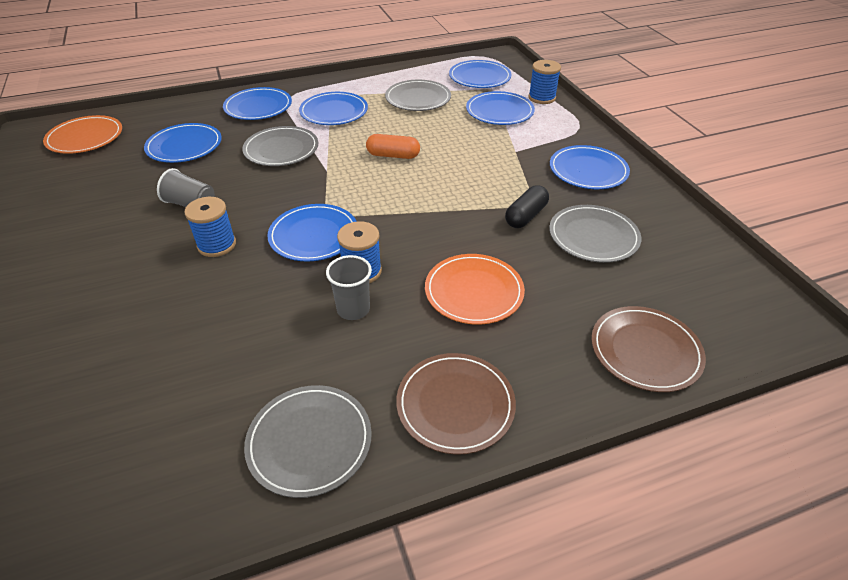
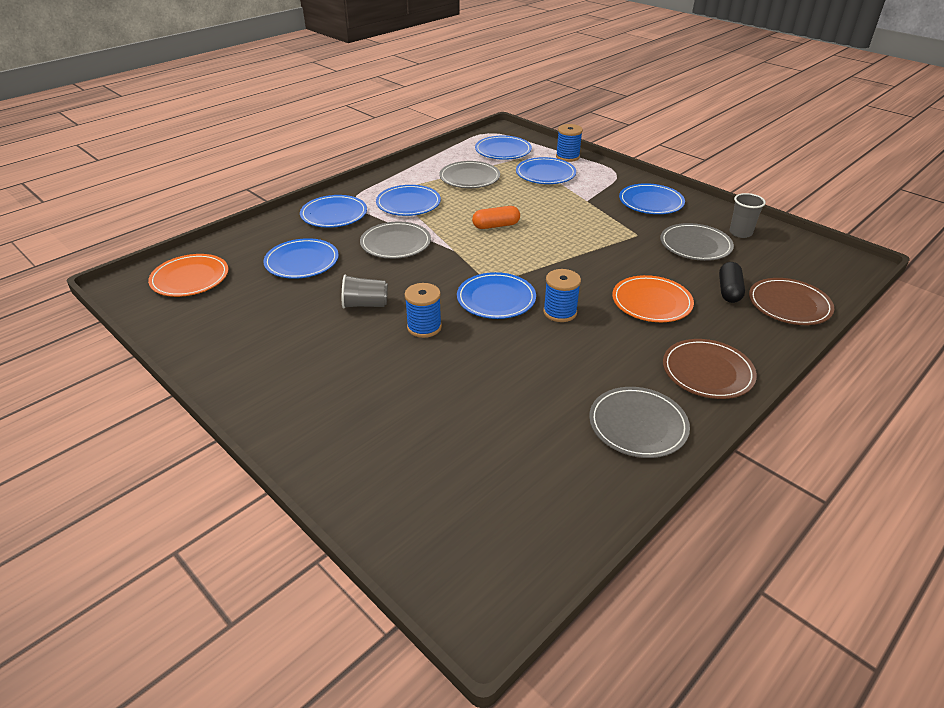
camera: 25 degrees left, 5 degrees down
grey cup [326,255,372,320] -> grey cup moved to [729,193,766,238]
black capsule [505,185,549,228] -> black capsule moved to [719,262,745,303]

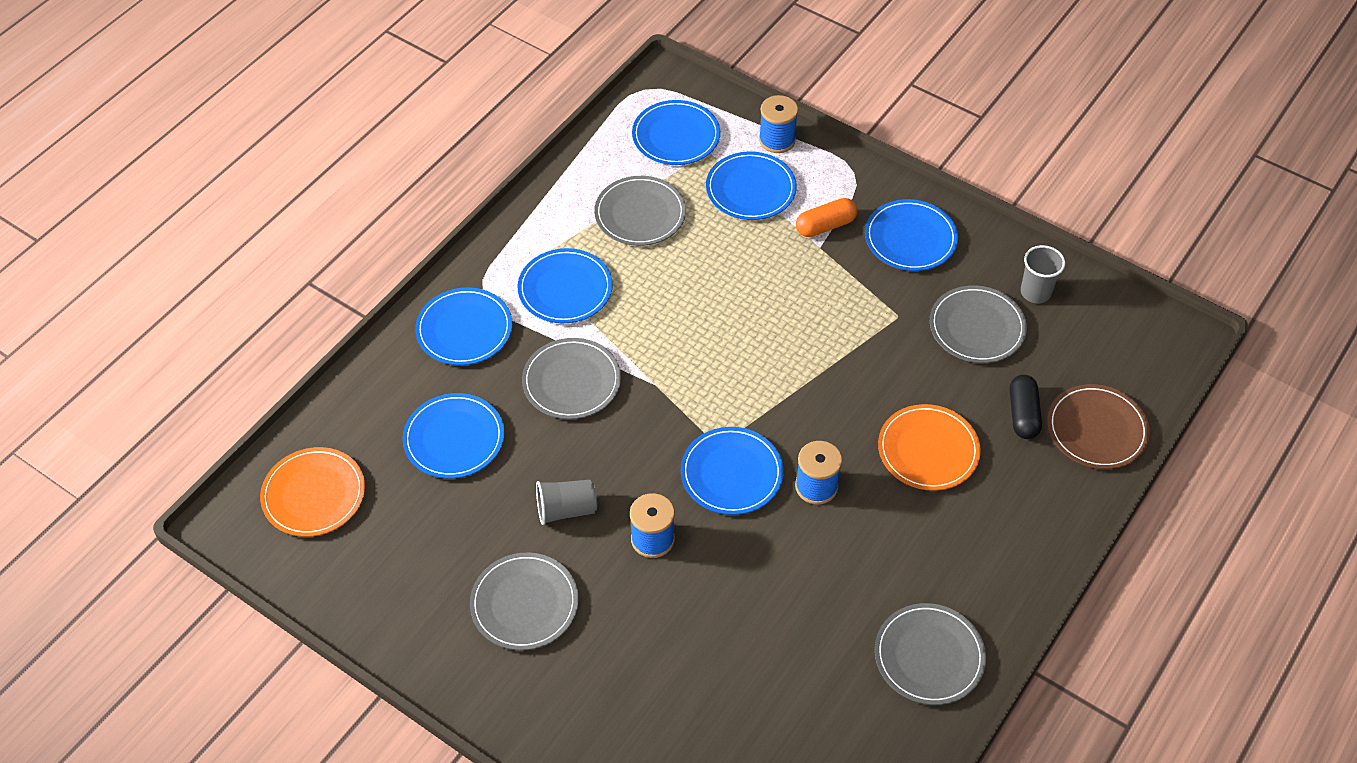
camera: 10 degrees left, 15 degrees up
orange capsule [472,206,520,229] -> orange capsule moved to [796,198,857,237]
brown plate [663,339,757,399] -> none
none -> grey plate [470,553,578,650]

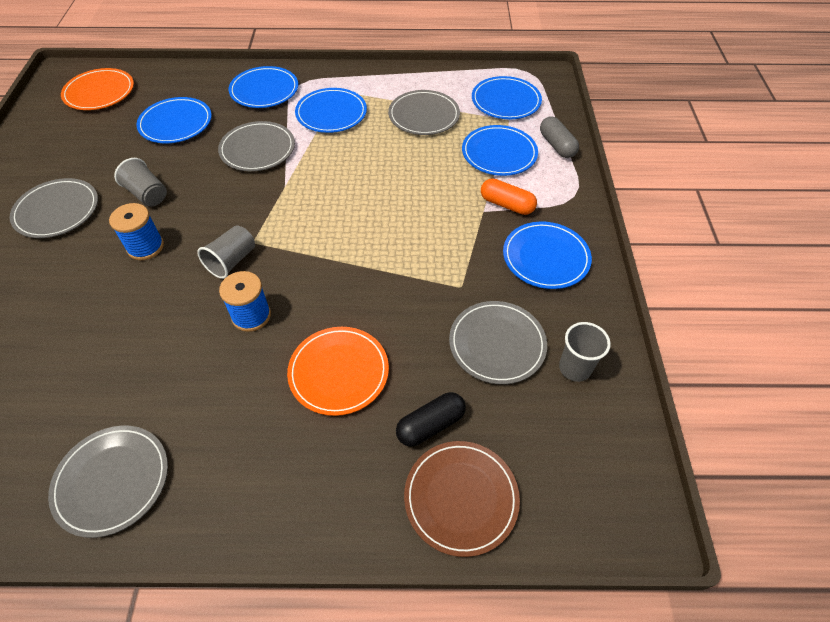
camera: 55 degrees right, 0 degrees up
blue plate [681,427,784,515] -> grey cup [197,225,255,279]
blue spool [759,95,798,153] -> grey capsule [540,116,579,158]

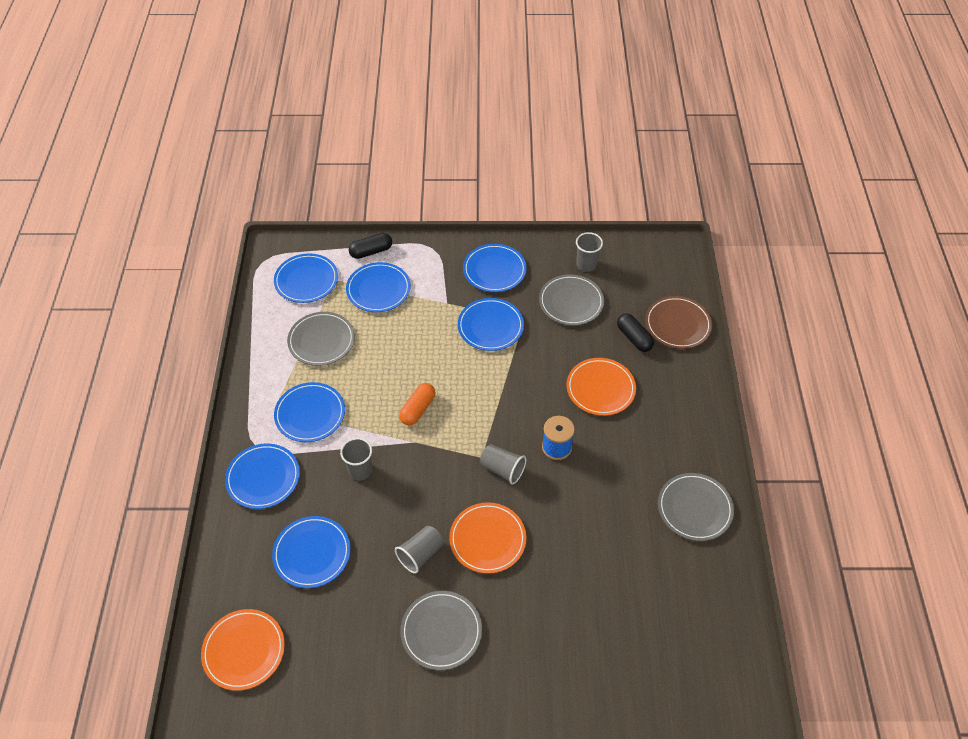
camera: 90 degrees left, 0 degrees up
blue spool [109,203,164,260] -> orange plate [449,502,526,574]
grey plate [218,121,295,171] -> grey cup [340,438,372,480]
orange capsule [481,178,537,215] -> orange capsule moved to [399,383,435,425]
grey capsule [540,116,579,158] -> black capsule [349,233,392,259]
none -> blue plate [458,298,524,351]

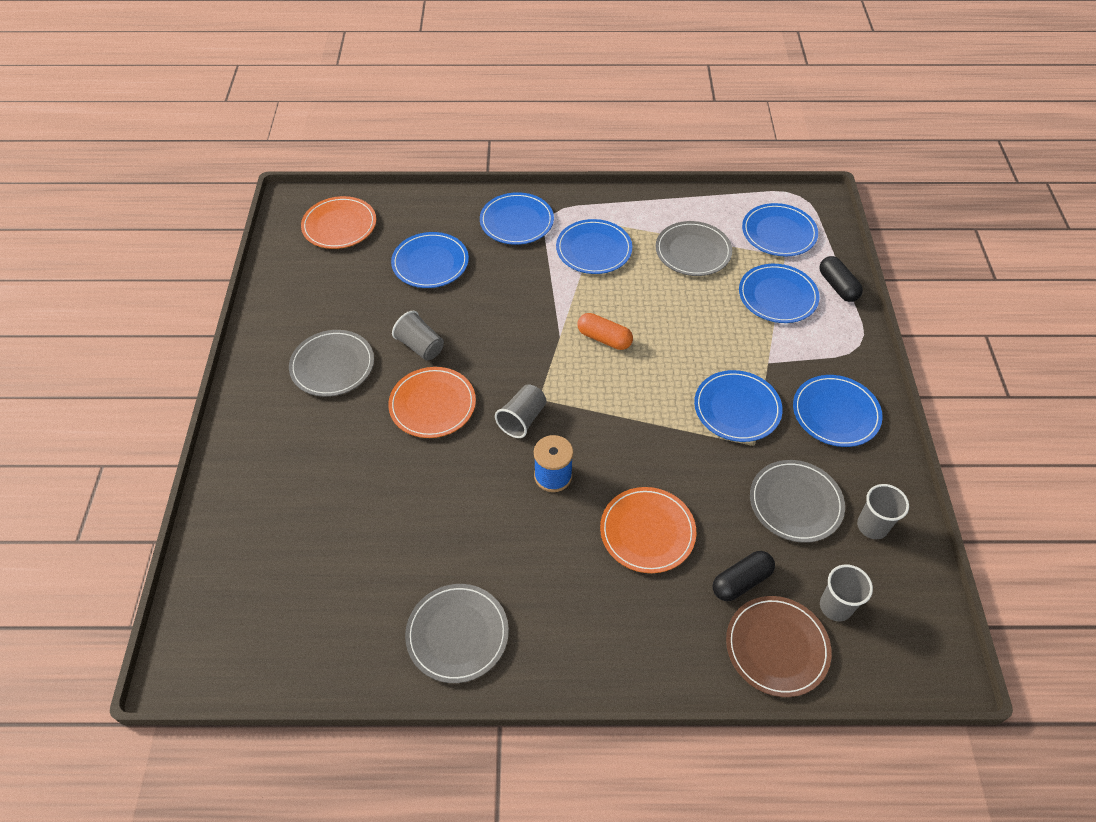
camera: 90 degrees right, 0 degrees up
grey cup [340,438,372,480] -> grey cup moved to [820,565,873,621]

